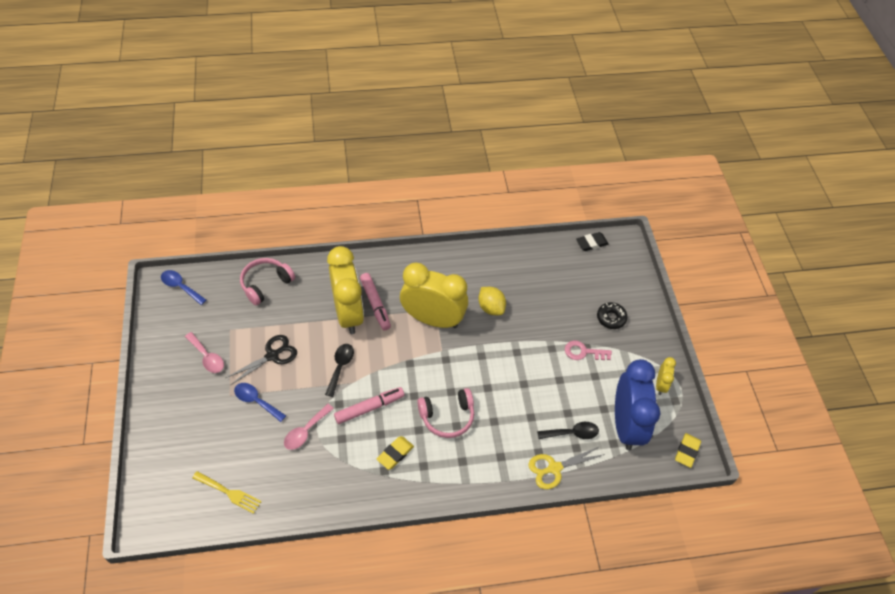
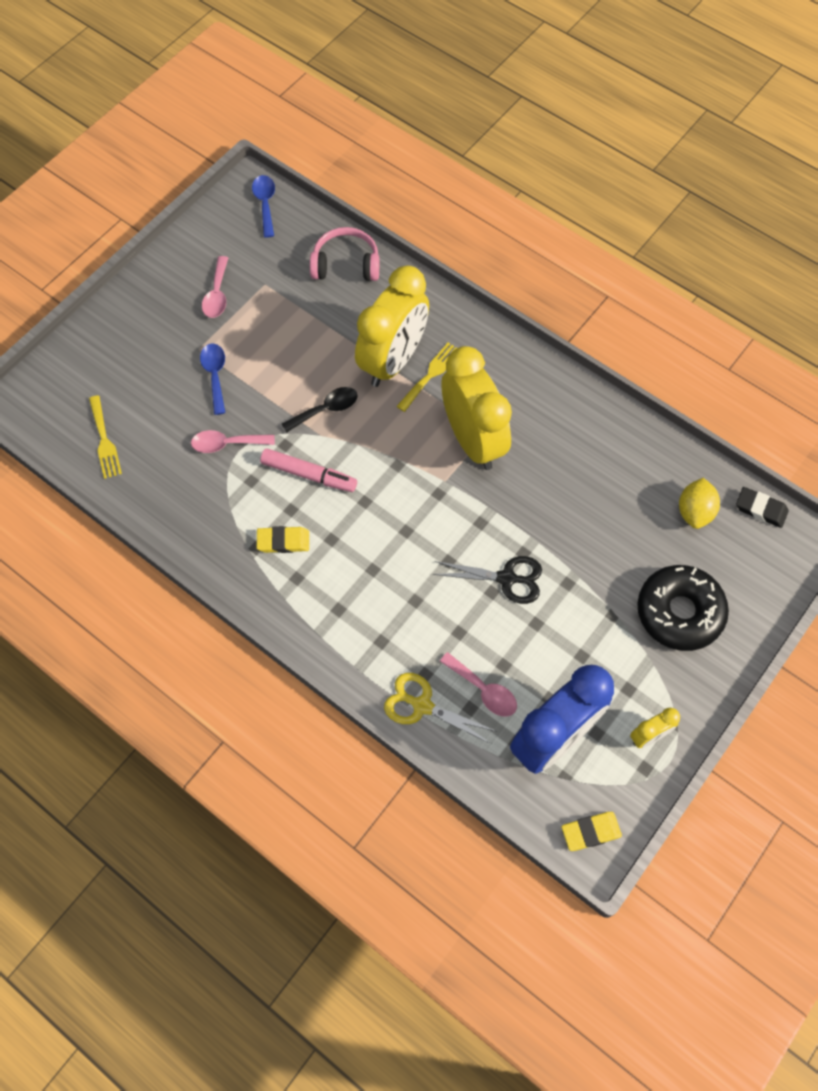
camera: 50 degrees right, 10 degrees up
black scissors [226,335,297,385] -> black scissors moved to [433,556,542,604]
pink marker [360,273,391,330] -> yellow fork [396,343,457,412]
pink headphones [417,388,474,438] -> none
yellow lemon [478,287,506,315] -> yellow lemon moved to [679,478,720,529]
black spoon [537,422,599,439] -> pink spoon [440,652,517,717]
pink key [565,340,612,360] -> none
black donut [597,302,627,329] -> black donut [637,565,729,651], size x1.86

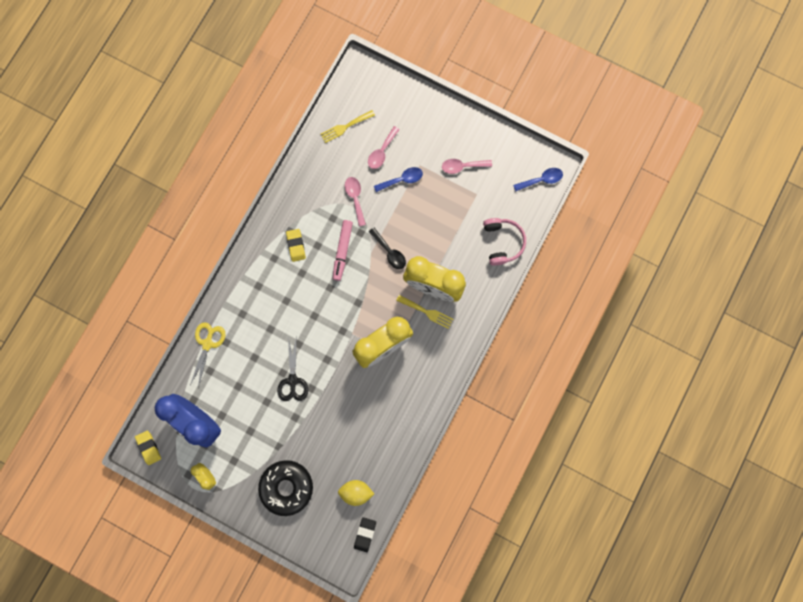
camera: 80 degrees right, 15 degrees up
pink spoon [440,652,517,717] -> pink spoon moved to [368,126,400,169]

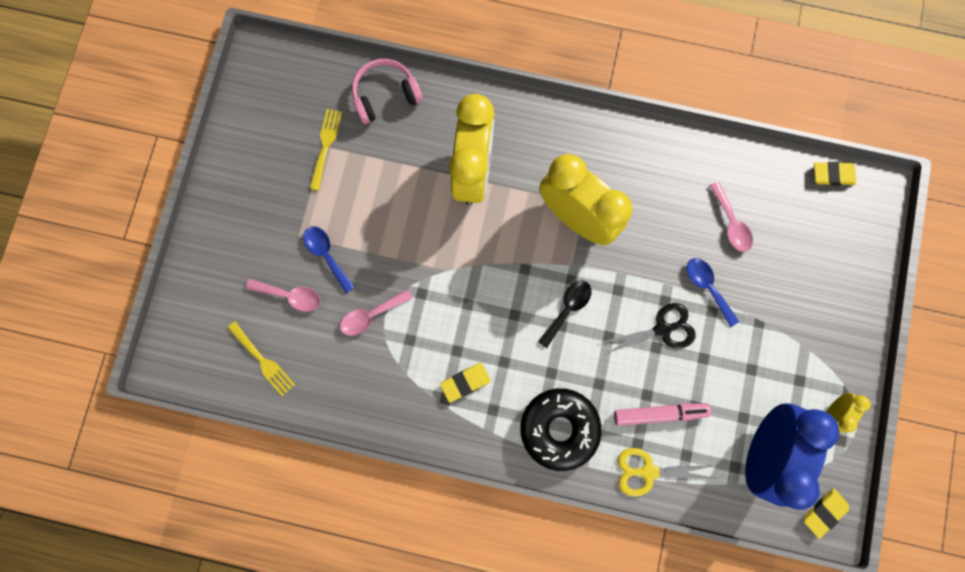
camera: 105 degrees left, 0 degrees up
black donut [258,460,313,516] -> black donut moved to [520,388,602,471]
pink marker [333,220,353,281] -> pink marker moved to [614,403,711,426]
yellow lemon [338,480,374,506] -> none
black eraser [354,517,376,552] -> yellow eraser [814,162,856,186]
black spoon [369,228,406,269] -> black spoon moved to [538,281,591,348]
yellow fork [396,295,453,329] -> yellow fork moved to [310,109,342,191]
pink spoon [442,159,492,174] -> pink spoon moved to [709,182,753,252]
blue spoon [513,168,563,191] -> blue spoon moved to [687,258,739,327]

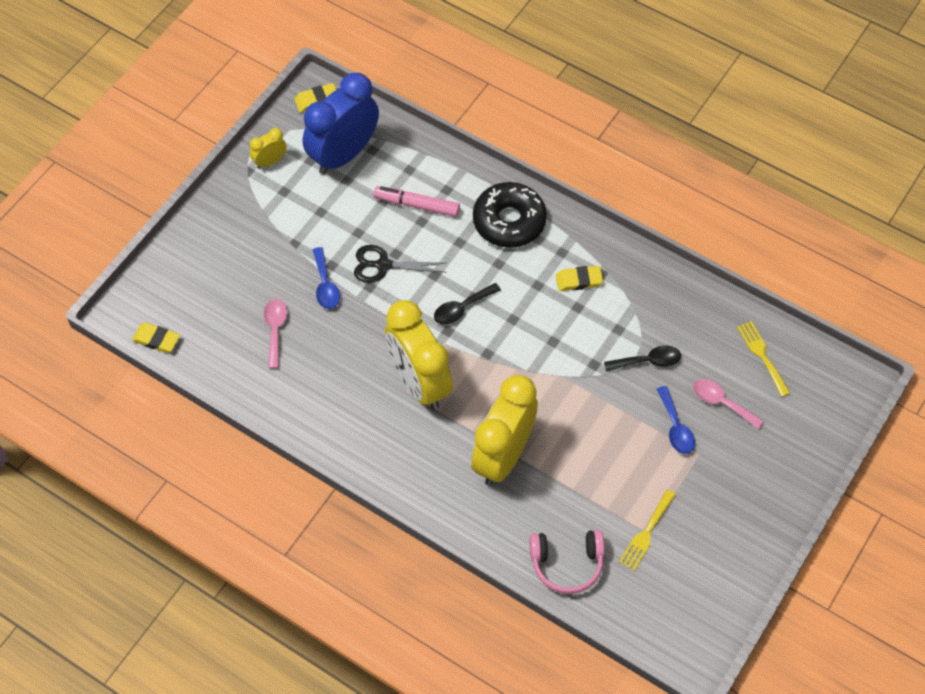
camera: 160 degrees left, 20 degrees down
pink spoon [340,289,413,336] -> black spoon [604,345,681,371]
yellow scissors [618,448,718,497] -> none

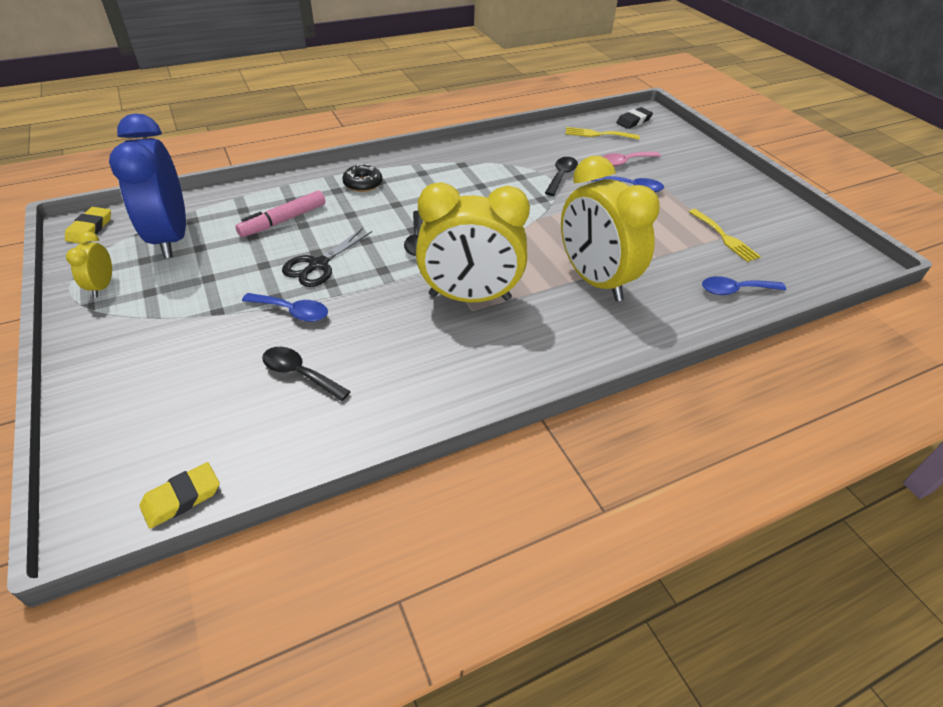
camera: 60 degrees left, 15 degrees down
pink spoon [264,299,287,368] -> black spoon [262,347,351,401]
black donut [473,182,547,248] -> black donut [342,164,382,192], size x0.54
pink headphones [530,530,605,594] -> blue spoon [702,276,786,295]
yellow eraser [556,266,603,291] -> none
none -> black eraser [616,107,653,129]

